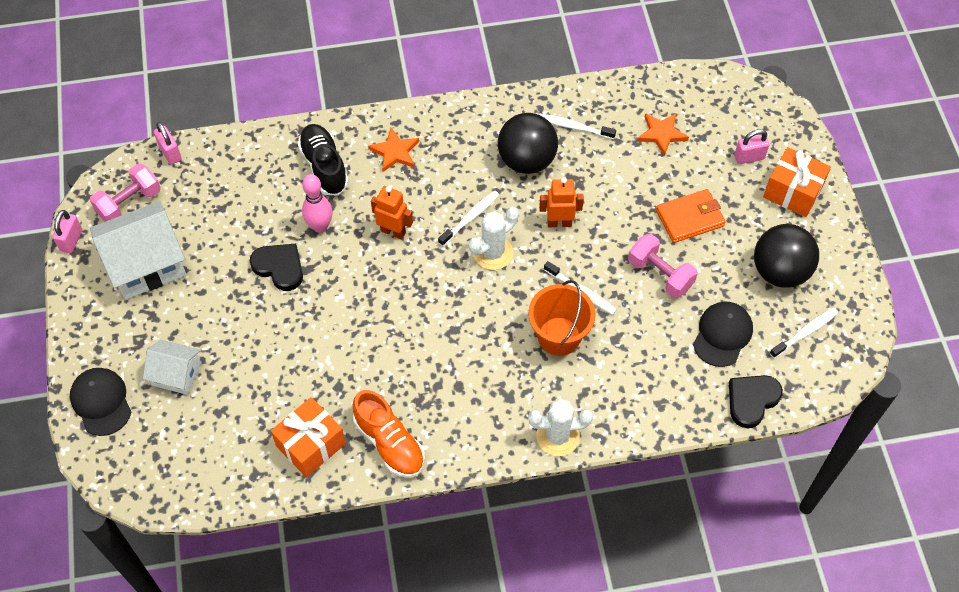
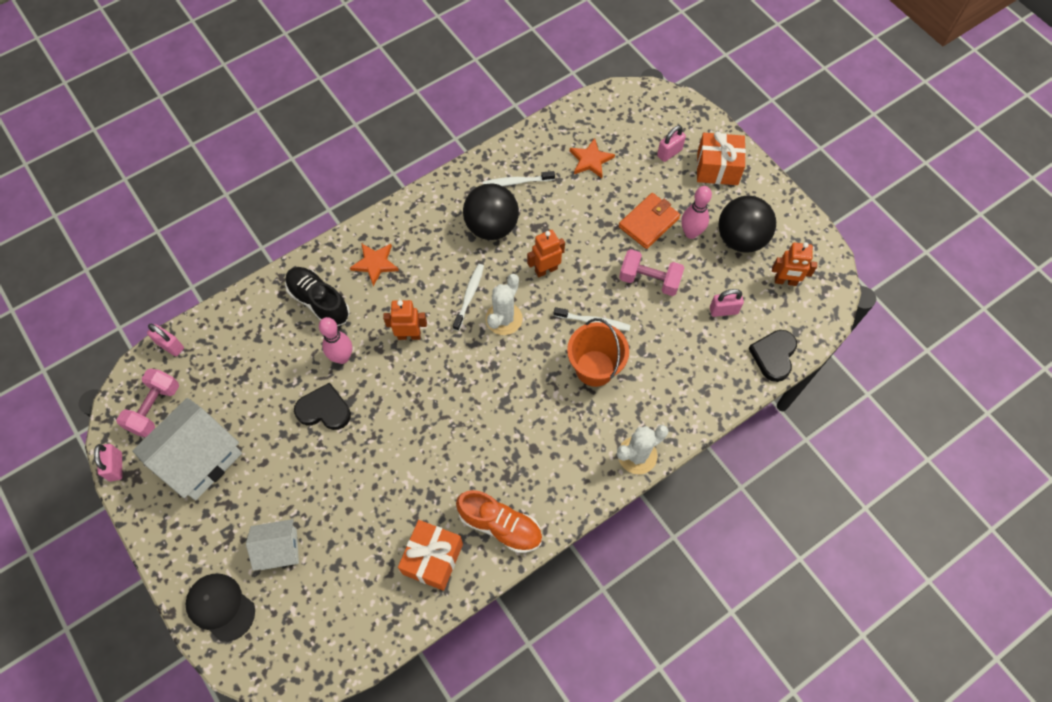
camera: 25 degrees left, 5 degrees up
black cap [693,302,753,367] -> pink padlock [710,289,744,317]
white toothbrush [770,308,838,358] -> orange robot [772,242,817,286]
none -> pink bowling pin [681,186,712,239]

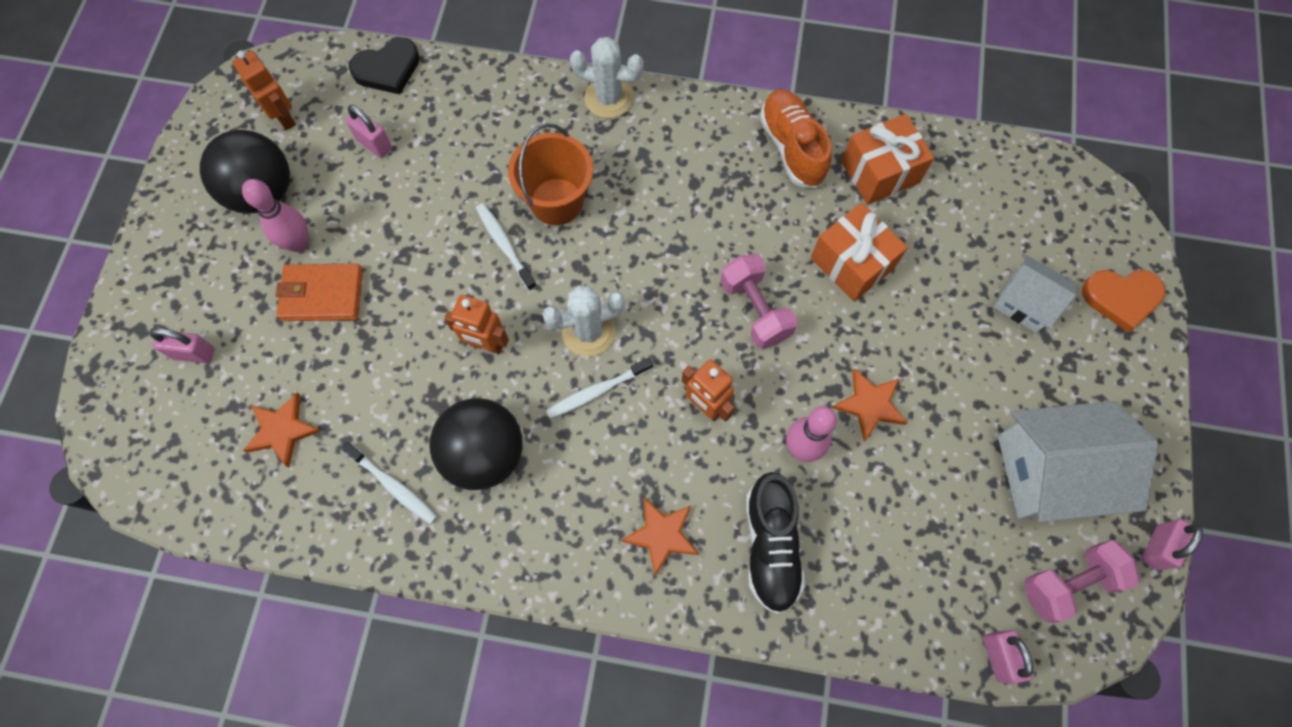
camera: 135 degrees left, 5 degrees up
black cap [186,574,255,642] -> orange heart [1082,270,1165,333]
black heart [294,383,351,430] -> orange star [832,368,908,442]
pink dumbbell [619,249,684,296] -> pink dumbbell moved to [720,254,798,349]
orange gift [697,131,746,185] -> orange gift moved to [811,203,908,302]

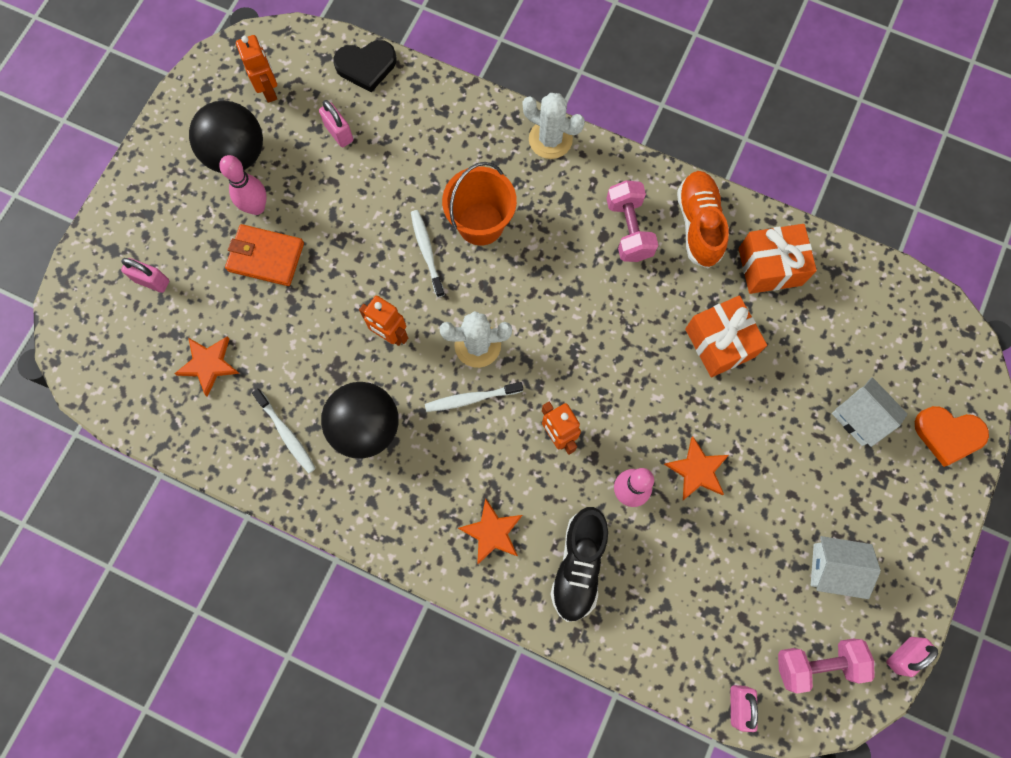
camera: 15 degrees right, 5 degrees up
pink dumbbell [720,254,798,349] -> pink dumbbell moved to [606,180,658,262]
white house [998,401,1159,522] -> white house [811,536,881,599], size x0.57

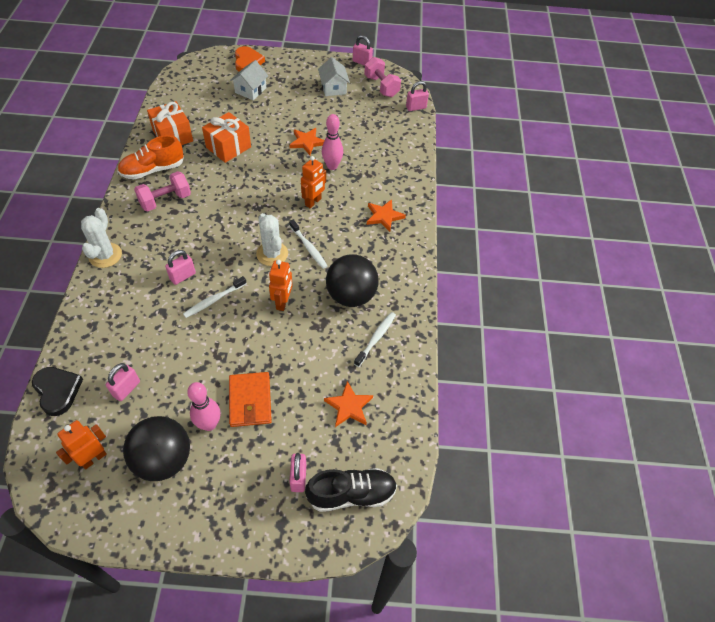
camera: 115 degrees left, 20 degrees down
orange bucket [442,162,517,246] -> pink padlock [165,250,196,285]
black shoe [550,507,608,622] -> black shoe moved to [305,468,397,512]

